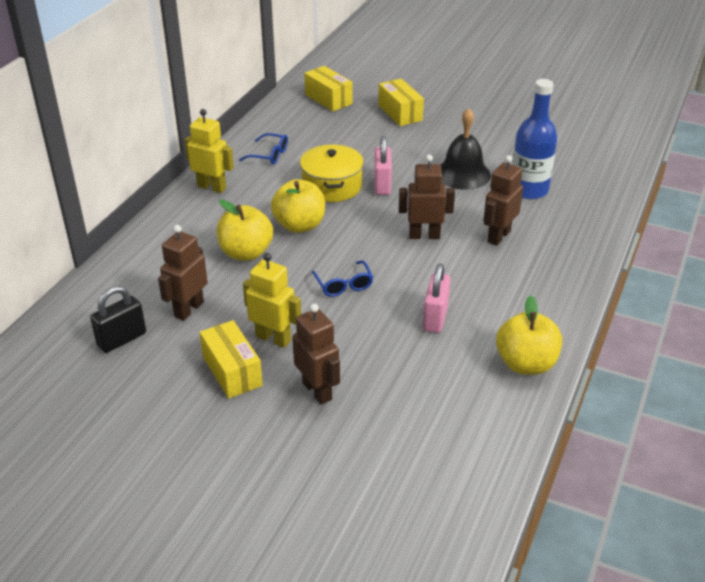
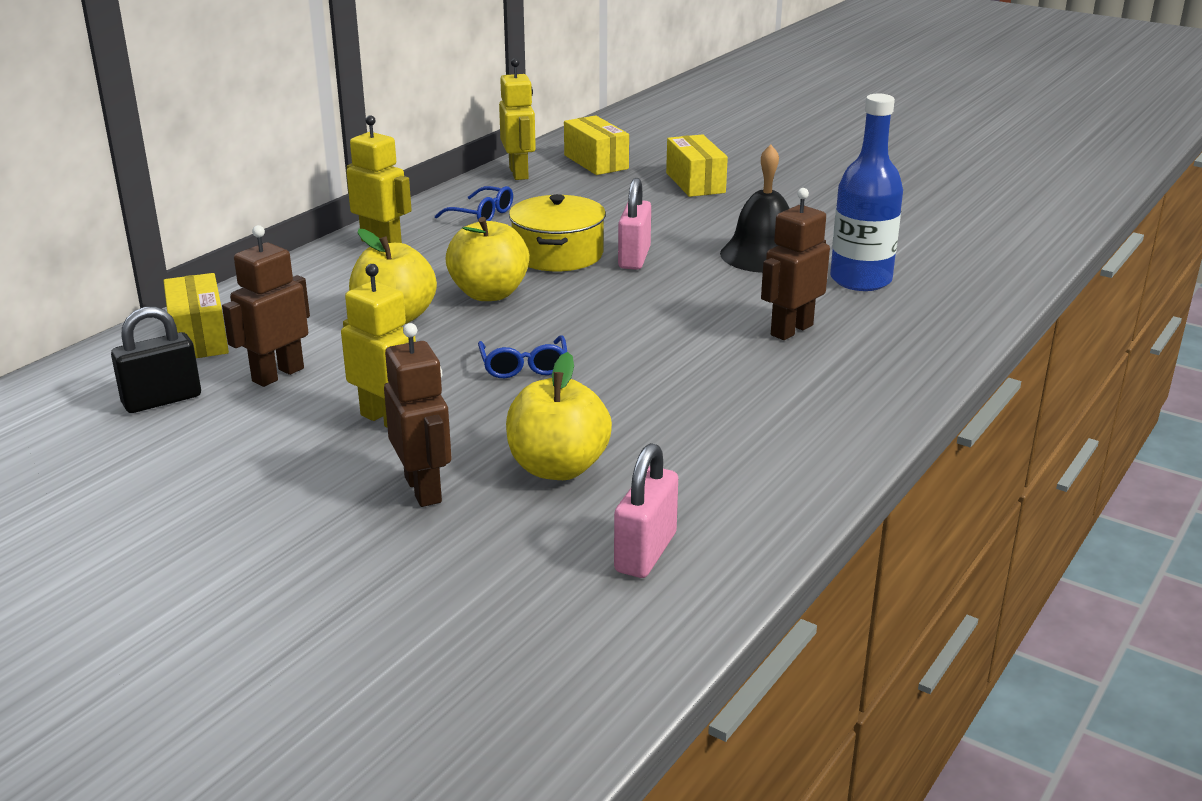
camera: 10 degrees right, 10 degrees down
yellow box [200,320,263,399] -> yellow box moved to [163,273,229,358]
brown robot [399,155,455,239] -> none
pink padlock [423,263,451,333] -> pink padlock moved to [614,443,678,578]
yellow apple [496,296,562,375] -> yellow apple moved to [506,352,612,480]
none -> yellow robot [499,58,536,180]

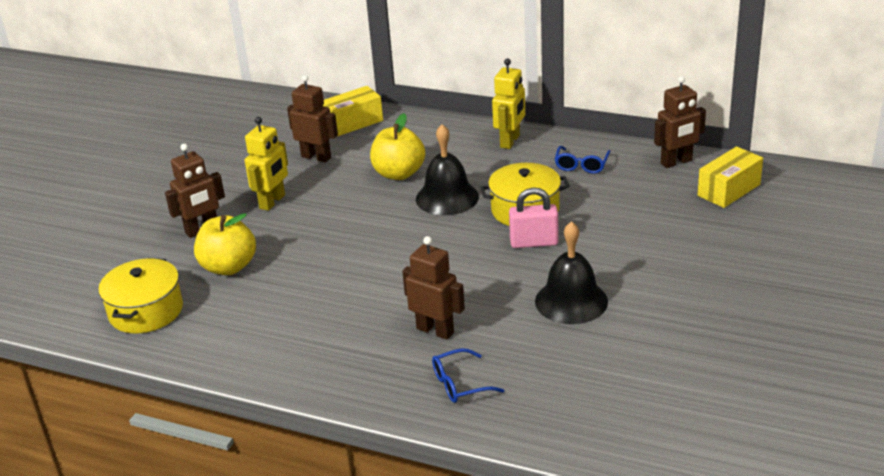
camera: 80 degrees right, 5 degrees up
black padlock [111,306,201,413] -> none
yellow apple [446,217,529,301] -> black bell [416,124,479,215]
blue glasses [478,335,567,378] -> blue glasses moved to [432,348,504,403]
yellow robot [499,58,536,180] -> brown robot [654,76,706,168]
pink padlock [614,443,678,578] -> yellow pot [98,258,183,333]
yellow box [666,134,728,197] -> none
blue bottle [830,94,903,291] -> none

